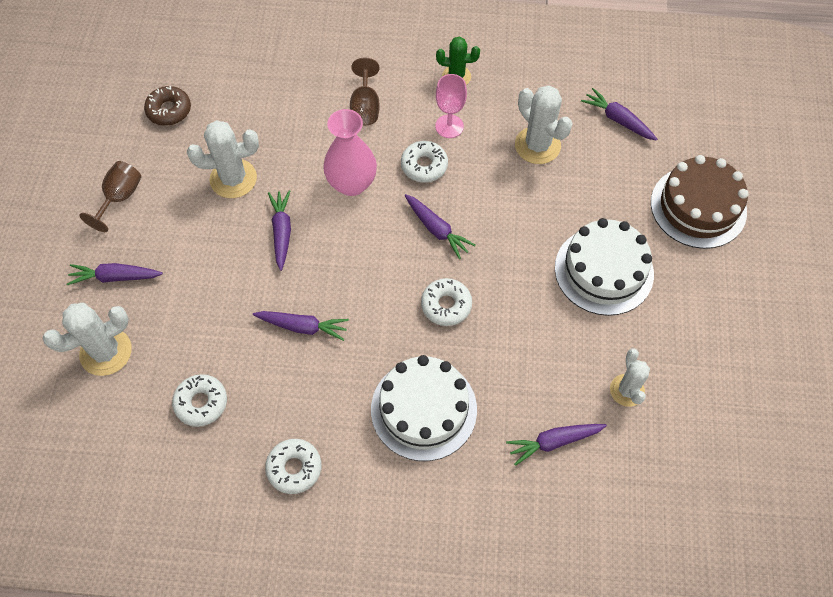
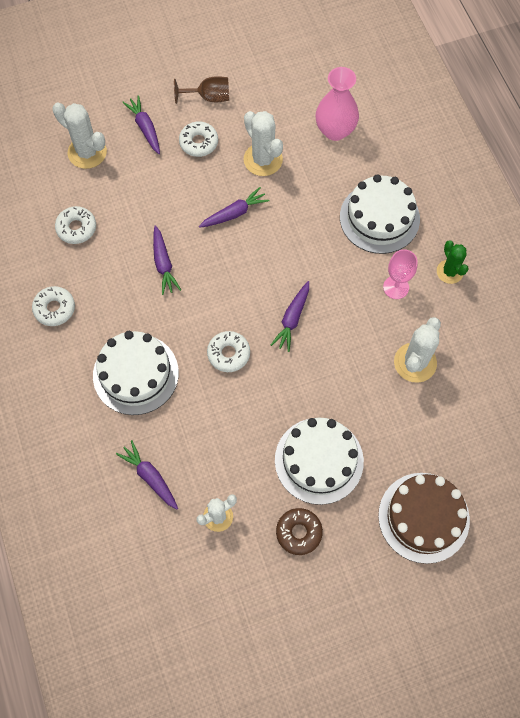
camera: 65 degrees right, 5 degrees up
brown donut [144,86,191,126] -> brown donut moved to [276,508,323,555]
pink vase [323,109,377,196] -> pink vase moved to [316,67,359,141]
brown goblet [350,58,380,125] -> white cake [340,174,420,254]
white donut [401,141,448,182] -> white donut moved to [179,121,218,157]
purple carrot [581,88,657,141] -> none

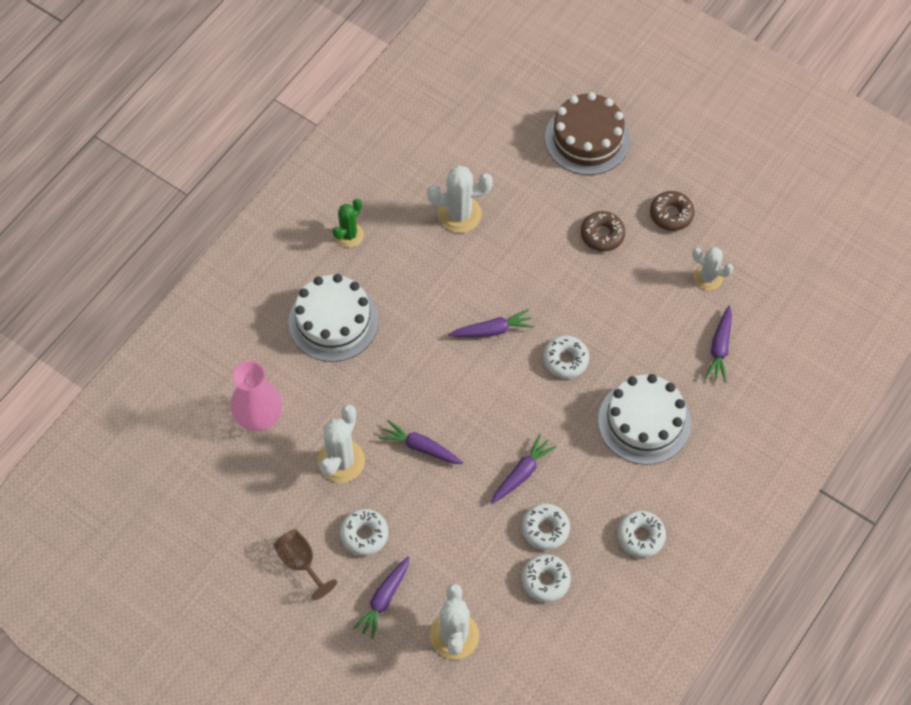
camera: 125 degrees left, 5 degrees down
white cake [275,418,364,505] -> brown donut [581,211,625,252]
pink goblet [383,249,418,299] -> none
none -> white donut [522,503,570,550]

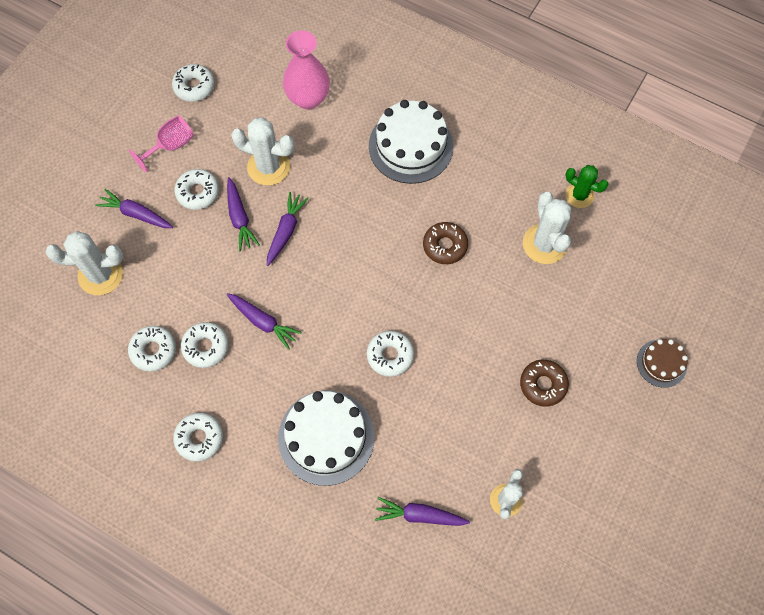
camera: 85 degrees right, 5 degrees up
brown goblet [274,529,337,601] -> pink goblet [129,115,194,172]
green cactus [332,199,364,247] -> green cactus moved to [565,165,609,208]
purple carrot [449,309,534,337] -> purple carrot moved to [227,177,260,251]
brown cake [545,92,630,175] -> brown cake [637,339,688,388], size x0.53
brown donut [650,191,695,231] -> brown donut moved to [423,222,468,264]
none -> white donut [172,64,214,102]

